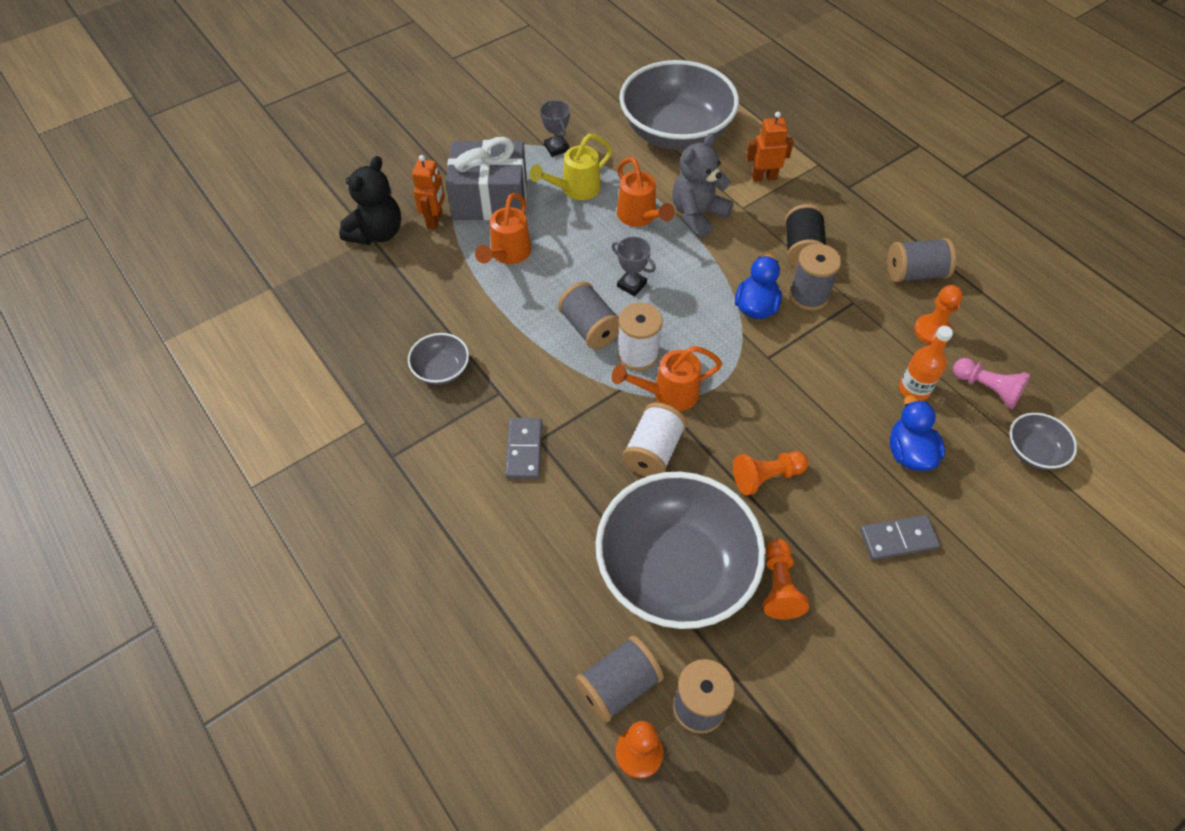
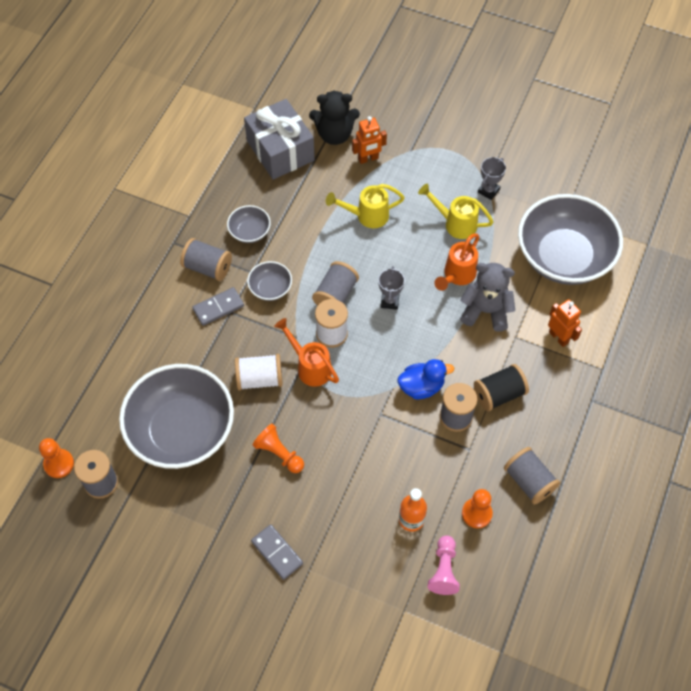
camera: 60 degrees right, 5 degrees up
grey gift [446,137,527,220] -> grey gift moved to [244,99,315,180]
orange watering can [475,193,531,264] -> yellow watering can [326,184,405,228]
grey spool [575,636,664,723] -> grey spool moved to [180,238,232,281]
orange pawn [763,539,809,620] -> none
blue duck [890,395,945,471] -> none
grey bowl [1010,413,1077,470] -> grey bowl moved to [247,261,292,301]

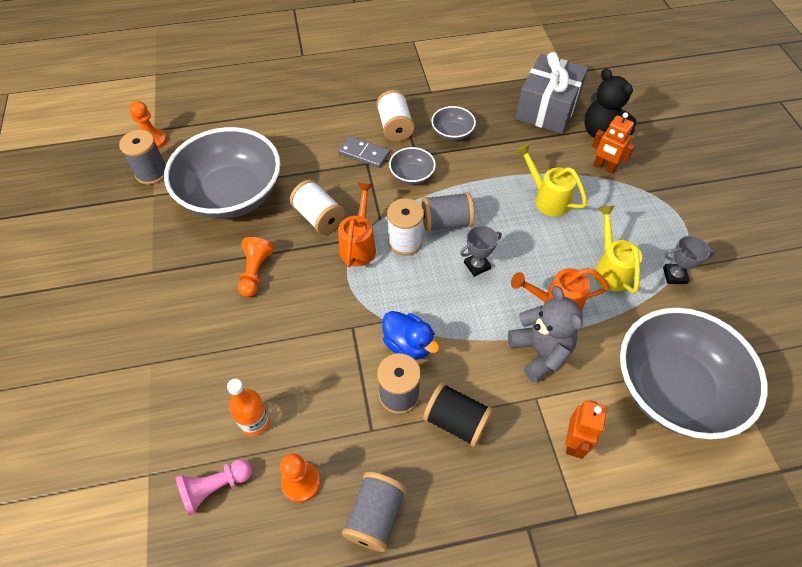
camera: 55 degrees right, 5 degrees down
grey spool [180,238,232,281] -> white spool [376,90,414,142]
grey domino [251,524,303,580] -> none

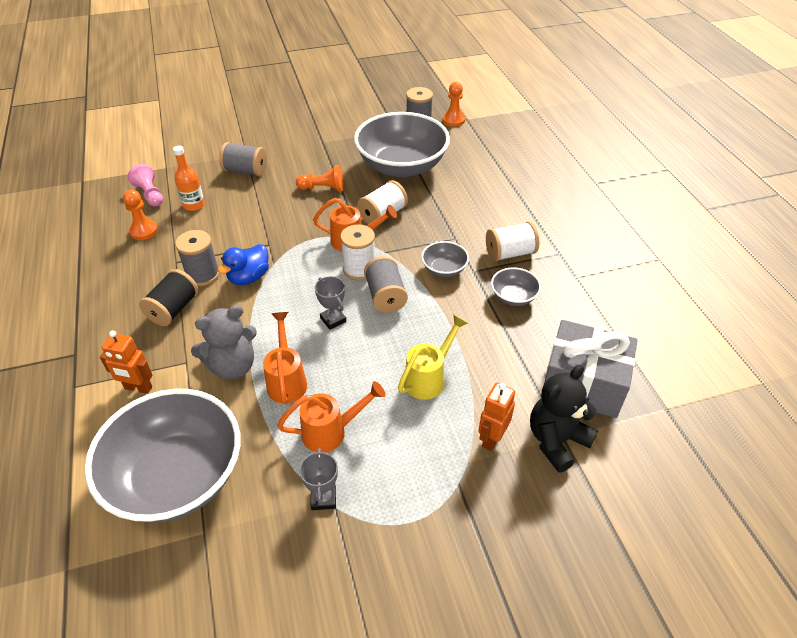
camera: 85 degrees right, 10 degrees down
grey domino [338,136,390,168] -> none
grey spool [342,472,406,552] -> grey spool moved to [219,142,267,176]
yellow watering can [594,206,642,294] -> orange watering can [277,381,386,453]

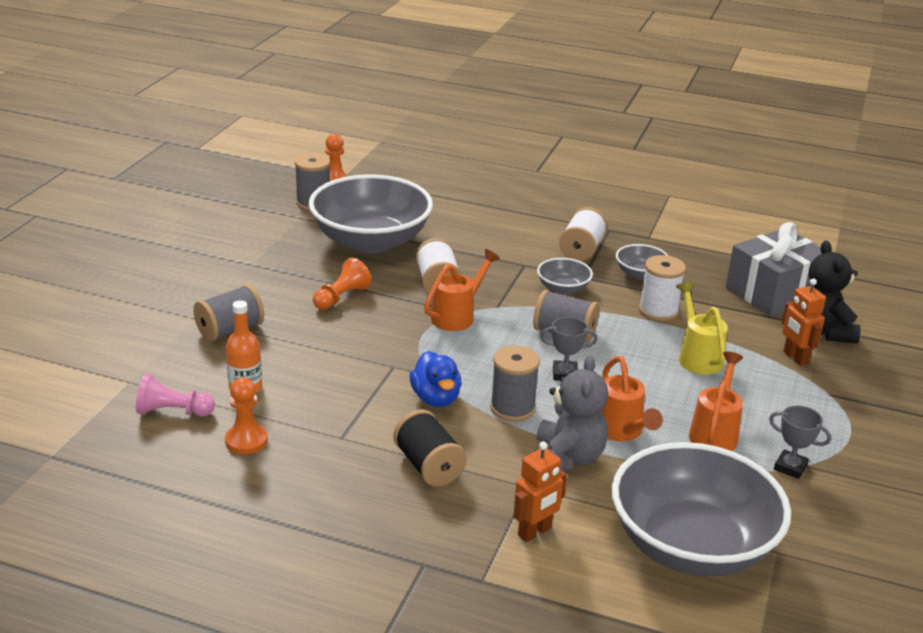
camera: 55 degrees left, 15 degrees down
grey spool [175,230,220,286] -> grey spool moved to [490,345,540,422]
orange watering can [263,312,307,404] -> orange watering can turned 135 degrees counterclockwise [602,356,663,441]
white spool [340,224,375,280] -> white spool moved to [639,255,686,321]

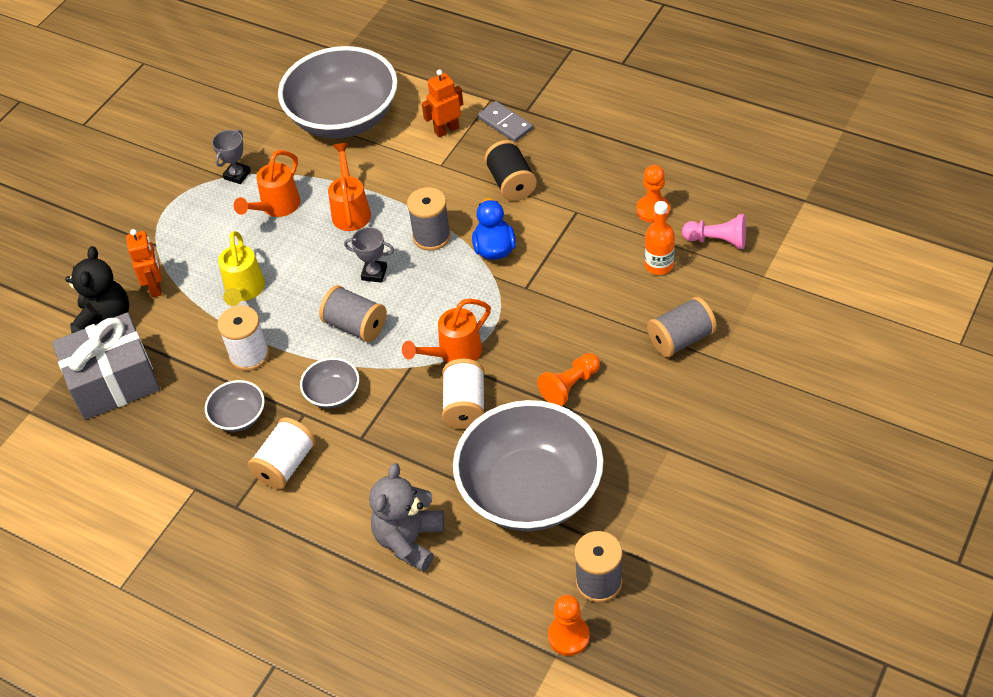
camera: 165 degrees left, 20 degrees up
grey teddy bear [534,355,608,471] -> grey teddy bear moved to [369,463,444,572]
grey trophy [769,405,831,479] -> grey trophy turned 75 degrees clockwise [212,130,251,184]
none -> grey domino [478,101,533,142]

